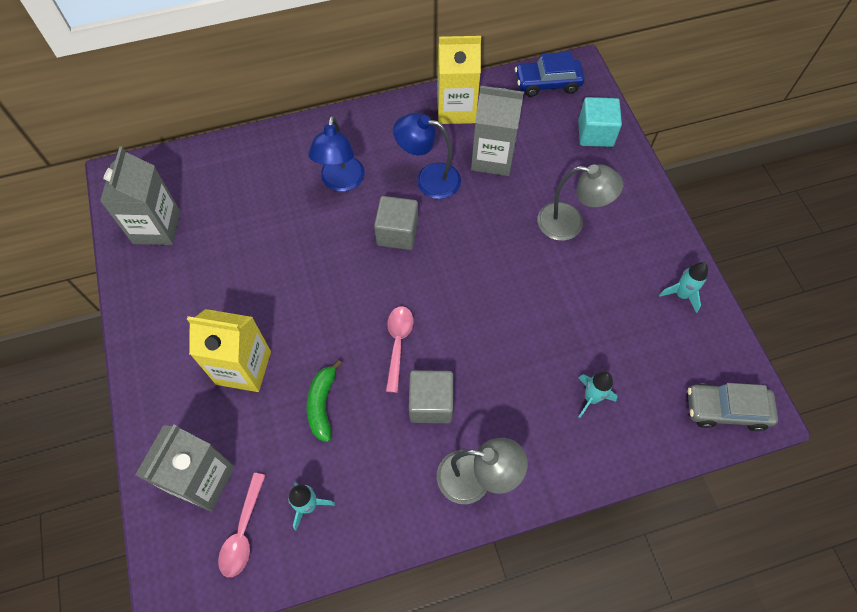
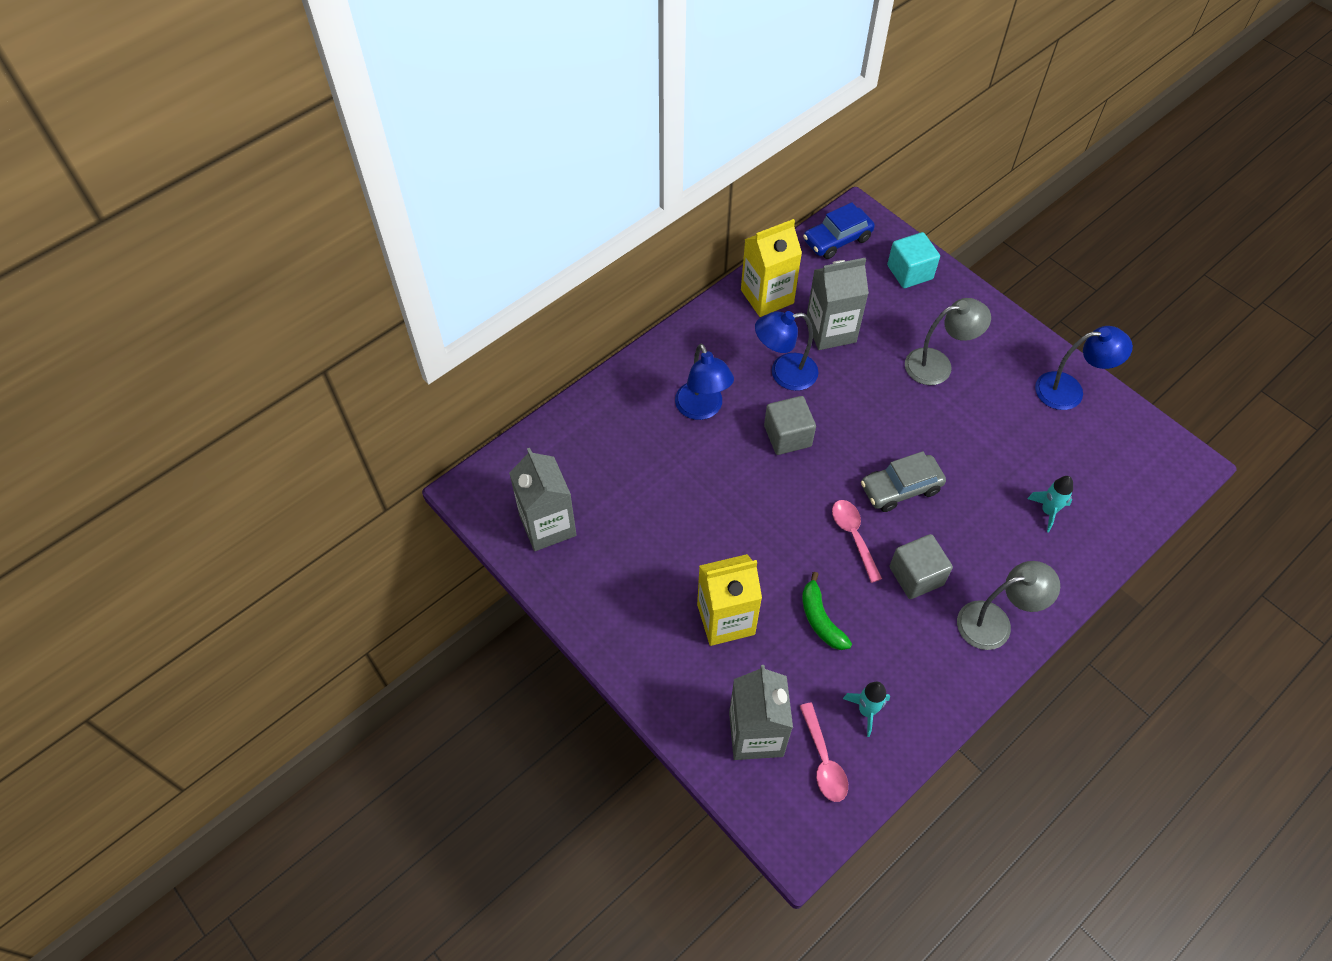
camera: 25 degrees left, 5 degrees down
turquoise rocket [659,262,708,313] -> blue lamp [1035,326,1133,410]
grey car [688,383,778,432] -> grey car moved to [861,451,946,512]

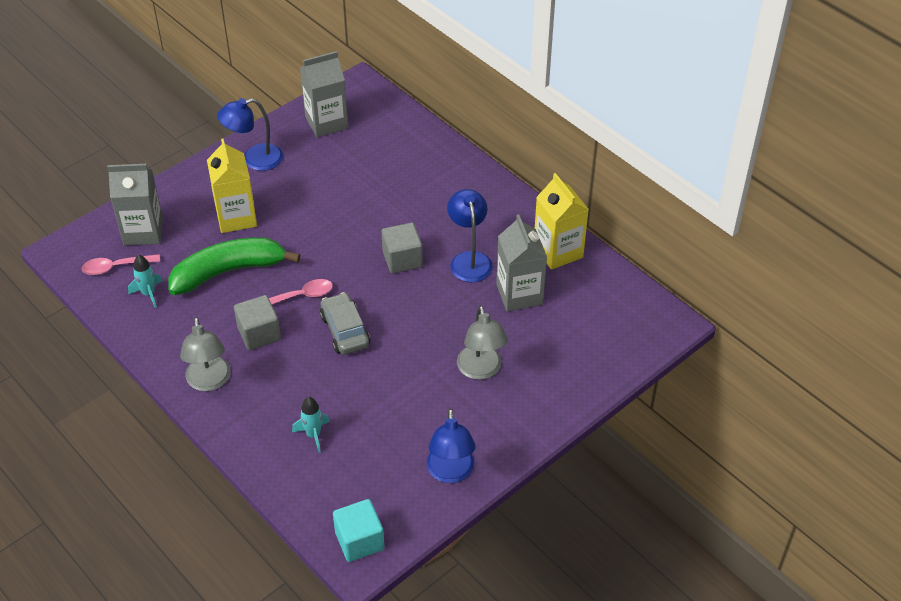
camera: 90 degrees right, 10 degrees down
blue lamp [675,343,734,420] -> blue lamp moved to [217,98,283,171]
green banana [802,572,852,650] -> green banana [168,237,300,295], size x1.92
blue car [803,202,875,259] -> none
turquoise cube [887,232,940,288] -> turquoise cube moved to [333,499,385,562]

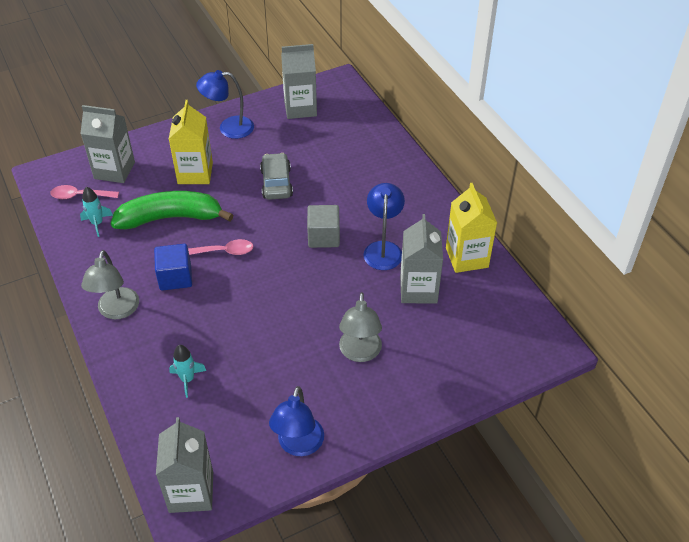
camera: 15 degrees right, 0 degrees up
grey cube [234,295,281,350] -> blue cube [154,244,192,291]
grey car [320,292,370,355] -> grey car moved to [260,153,293,200]
turquoise cube [333,499,385,562] -> grey carton [156,417,213,513]

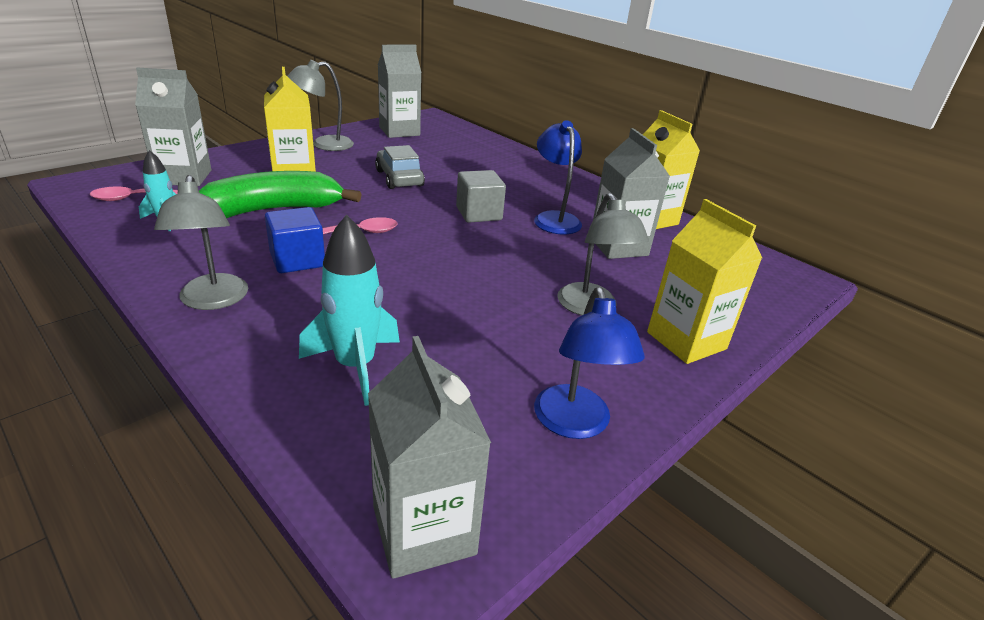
camera: 20 degrees left, 15 degrees down
turquoise rocket [169,345,206,398] -> turquoise rocket [299,214,400,406], size x1.70
blue lamp [196,70,254,139] -> grey lamp [287,60,354,151]
none -> yellow carton [647,199,762,364]

